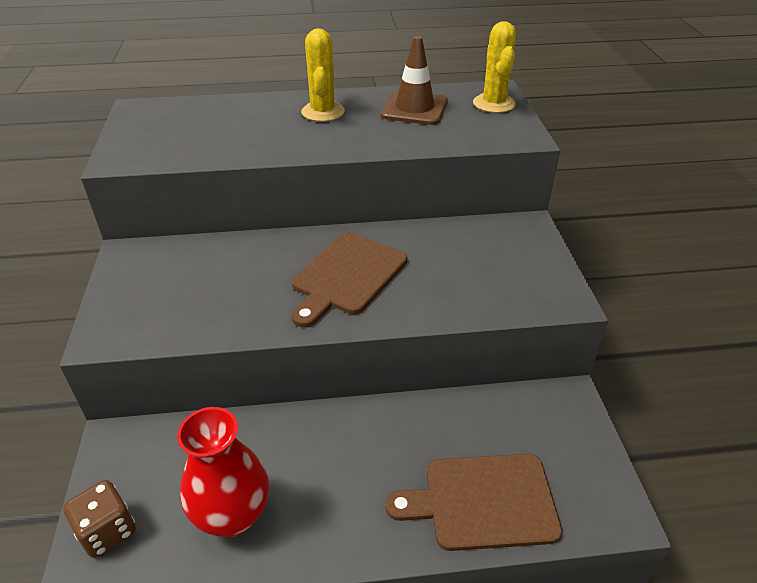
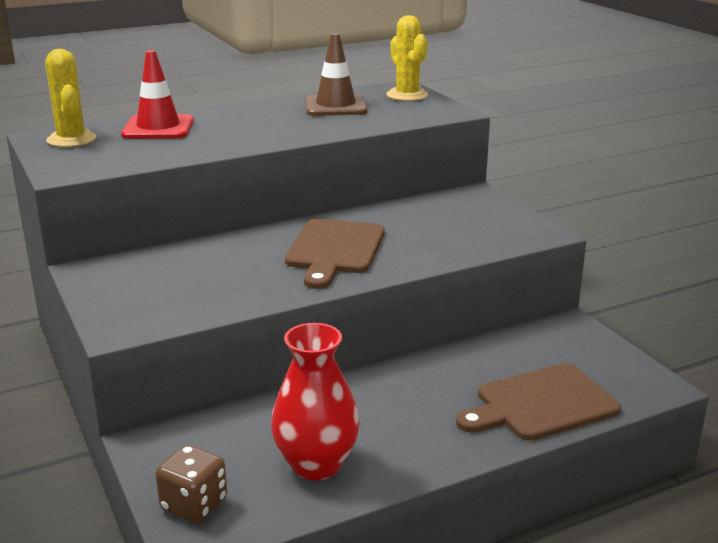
camera: 20 degrees left, 15 degrees down
yellow cactus [301,28,345,122] -> yellow cactus moved to [45,49,96,147]
none -> red traffic cone [121,50,194,139]

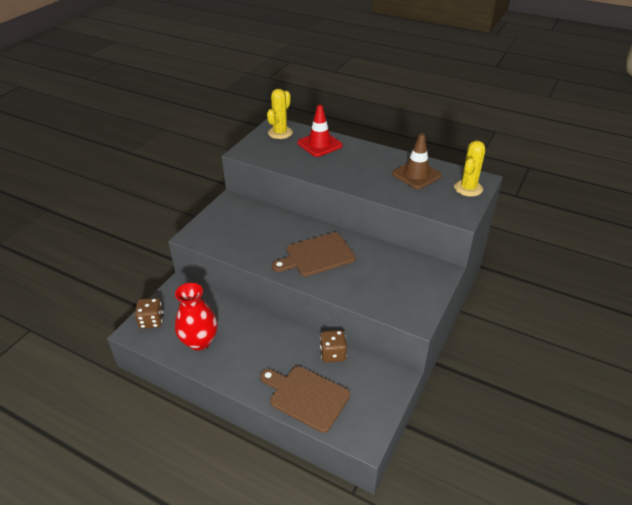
camera: 55 degrees right, 15 degrees up
none -> brown dice [320,330,347,363]

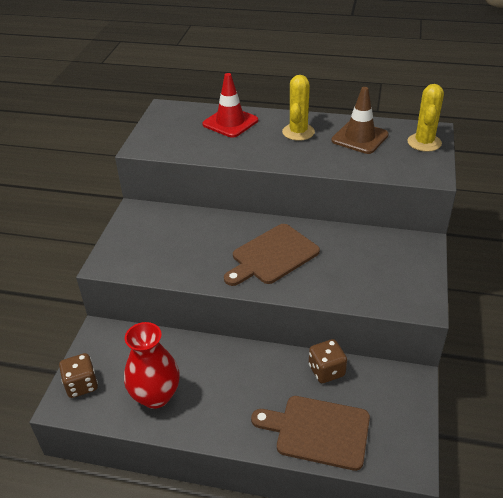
camera: 15 degrees left, 0 degrees up
yellow cactus [267,89,293,139] -> yellow cactus moved to [282,75,315,141]

